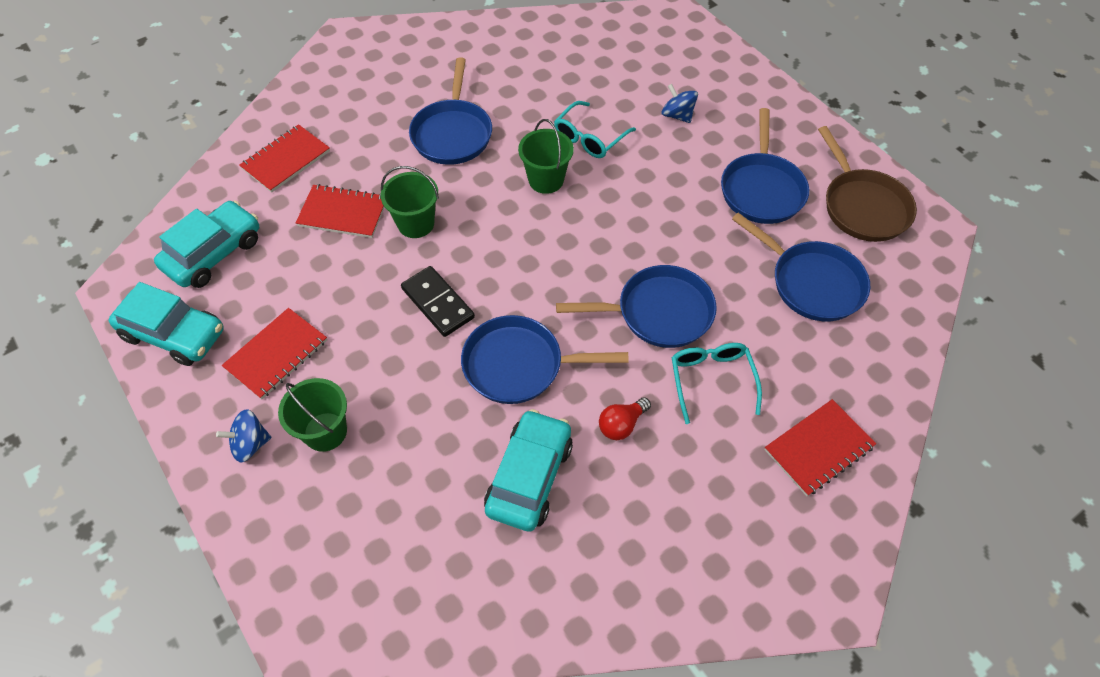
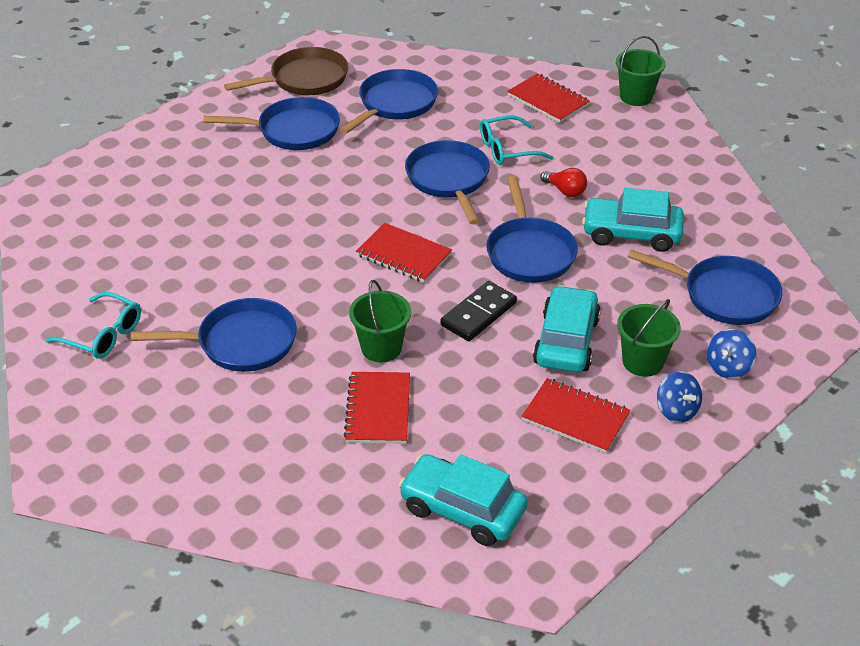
camera: 100 degrees left, 15 degrees down
turquoise car [109,282,224,366] -> turquoise car moved to [533,285,601,373]
red notebook [239,124,330,193] -> red notebook moved to [356,223,452,283]
green bucket [518,119,574,194] -> green bucket moved to [616,36,666,106]
turquoise glasses [554,101,636,158] -> turquoise glasses moved to [45,292,141,359]
blue spinning top [662,84,698,123] -> blue spinning top moved to [707,329,756,379]
none -> blue pan [628,250,782,325]

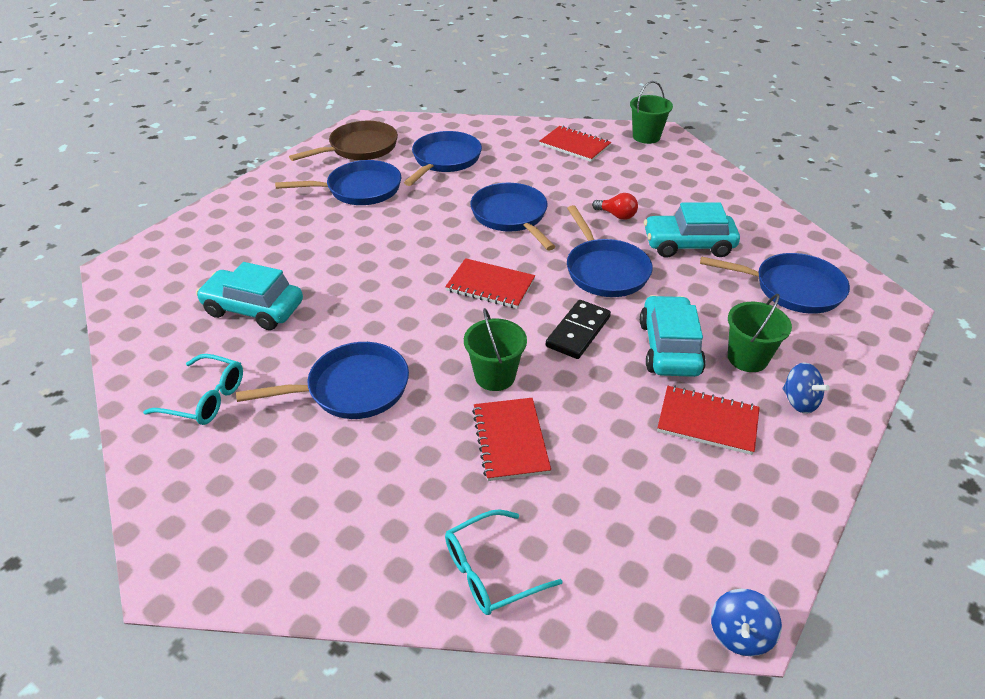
camera: 10 degrees left, 0 degrees up
turquoise car [399,454,528,546] -> turquoise car moved to [196,262,303,330]
turquoise glasses [480,115,553,165] -> turquoise glasses moved to [445,509,563,615]
blue spinning top [707,329,756,379] -> blue spinning top moved to [711,589,782,656]

